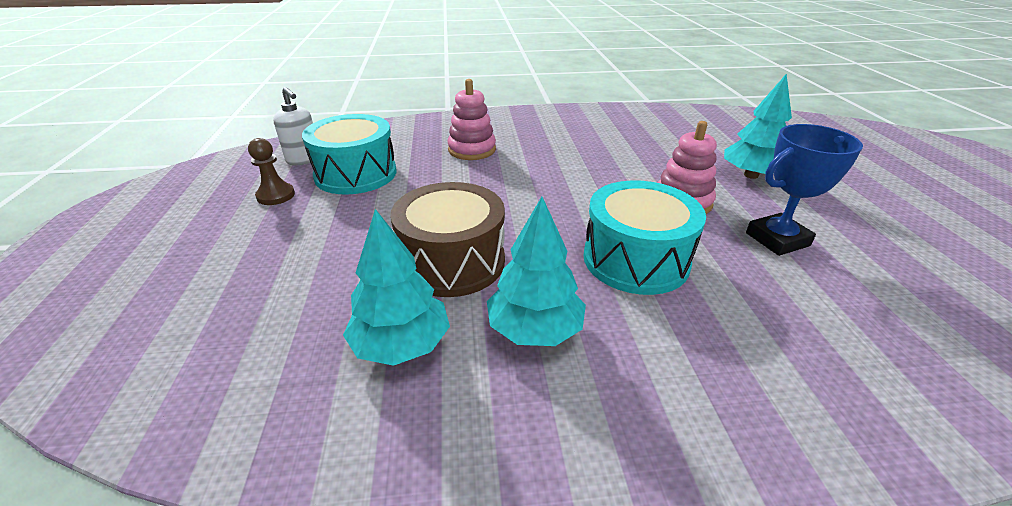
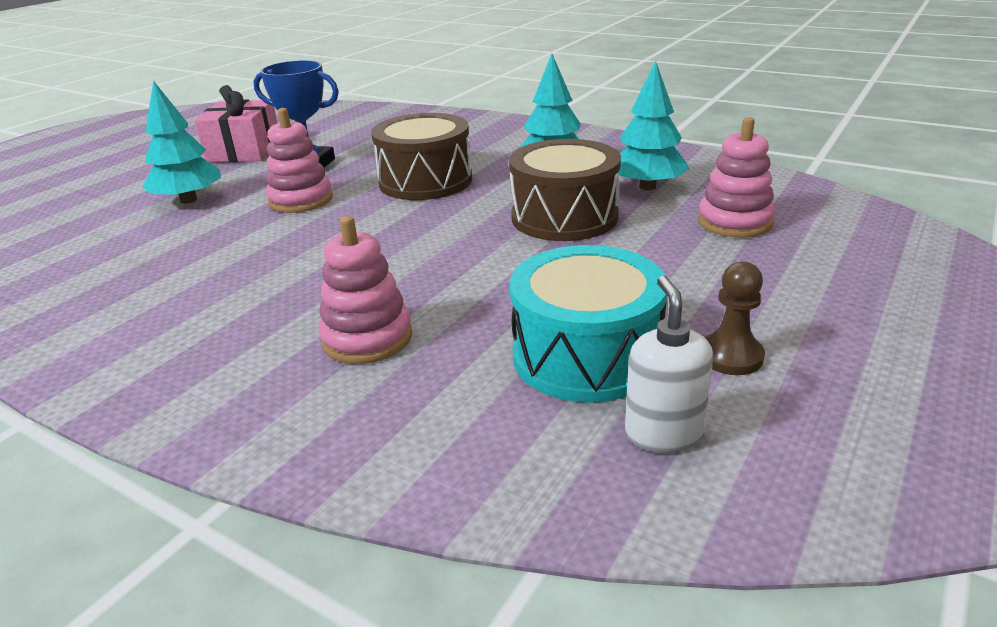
camera: 140 degrees left, 5 degrees down
turquoise drum [583,180,706,295] -> brown drum [371,113,472,200]
none -> pink gift [194,85,278,162]
none -> pink stacking toy [698,117,775,238]

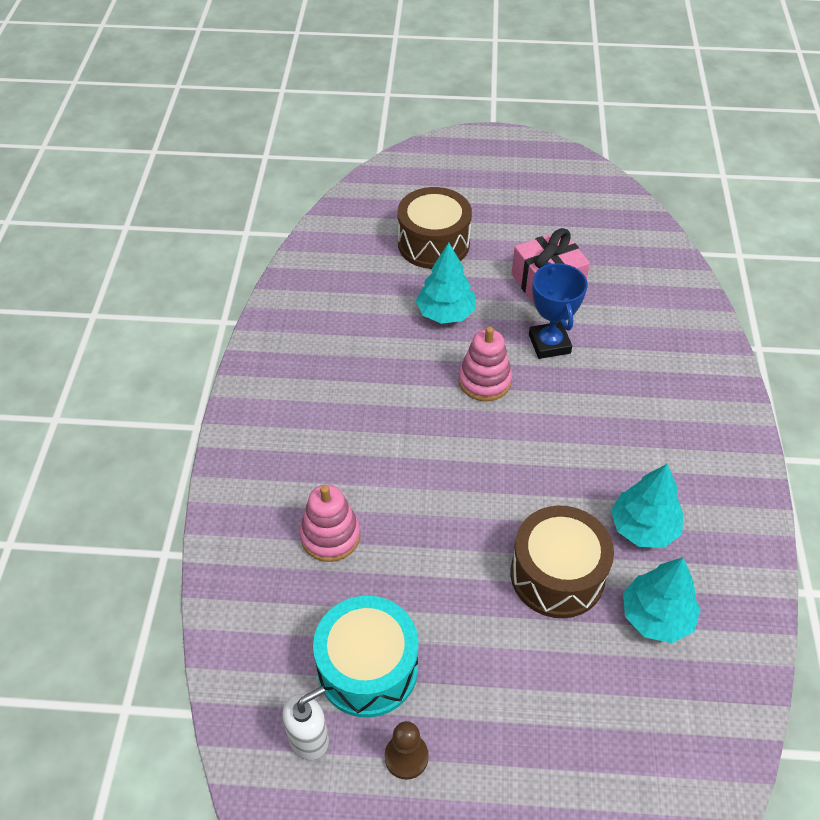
camera: 60 degrees right, 20 degrees up
brown drum [371,113,472,200] -> brown drum moved to [398,187,472,269]
pink stacking toy [698,117,775,238] -> none

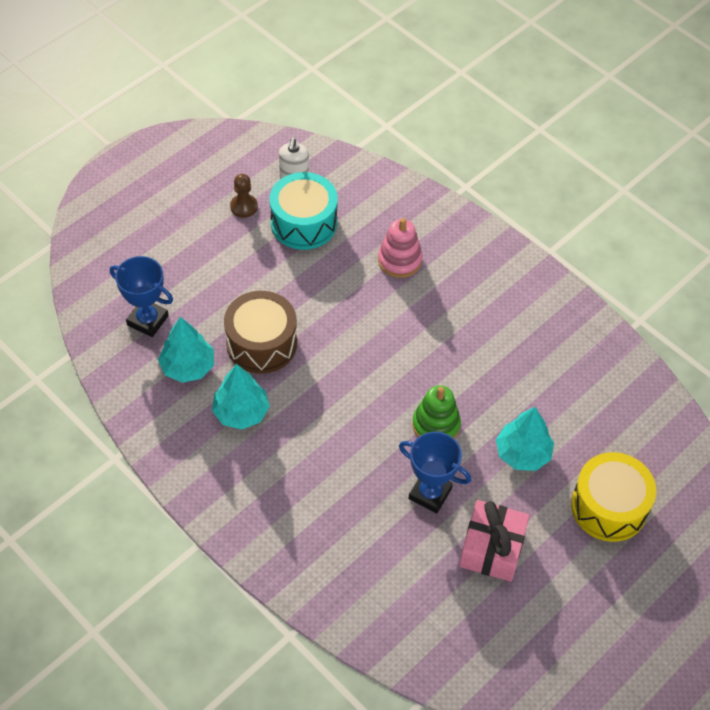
camera: 130 degrees right, 5 degrees up
brown drum [398,187,472,269] -> yellow drum [571,452,656,542]
pink stacking toy [458,326,512,401] -> green stacking toy [412,385,461,439]
none -> blue trophy [110,256,173,337]

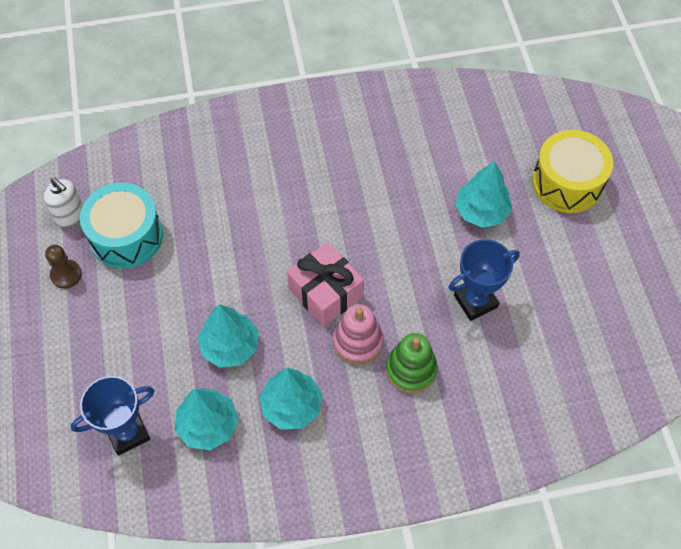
camera: 55 degrees left, 5 degrees up
brown drum [224,291,297,374] -> turquoise tree [198,304,259,368]
pink stacking toy [378,218,423,278] -> pink stacking toy moved to [333,304,384,365]
green stacking toy [412,385,461,439] -> green stacking toy moved to [386,333,438,393]
pink gift [459,500,530,582] -> pink gift moved to [287,242,364,327]

